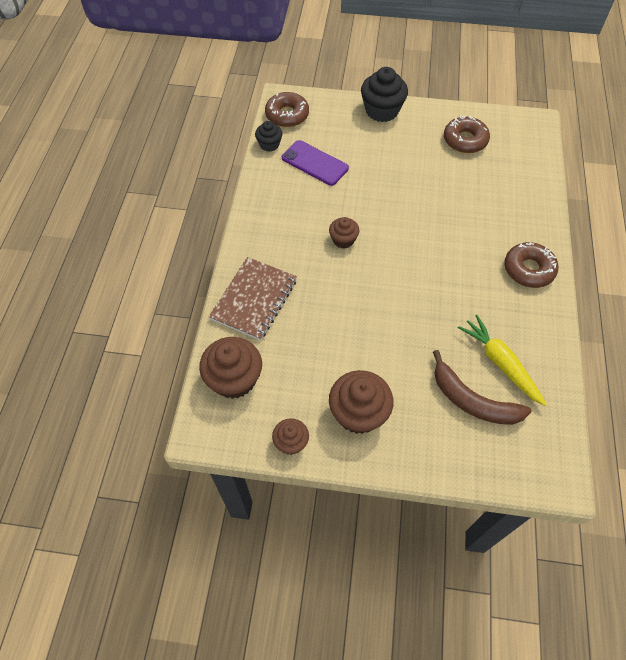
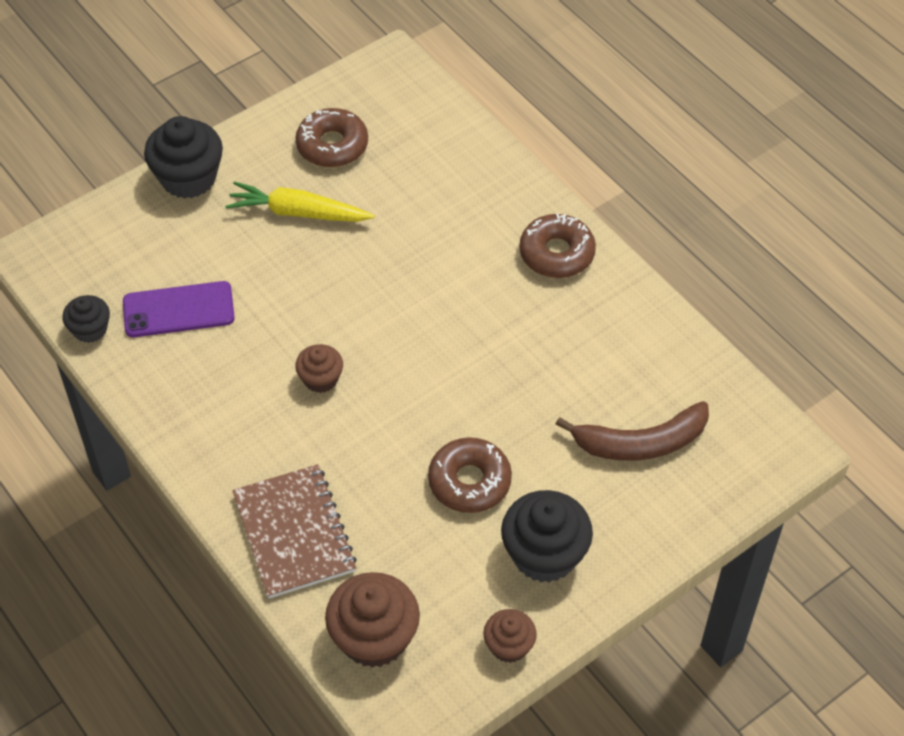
camera: 45 degrees left, 5 degrees down
brown donut [265,92,309,127] -> brown donut moved to [428,437,512,513]
brown cupcake [329,370,394,434] -> black cupcake [501,490,593,583]
yellow carrot [458,315,547,406] -> yellow carrot moved to [225,181,375,222]

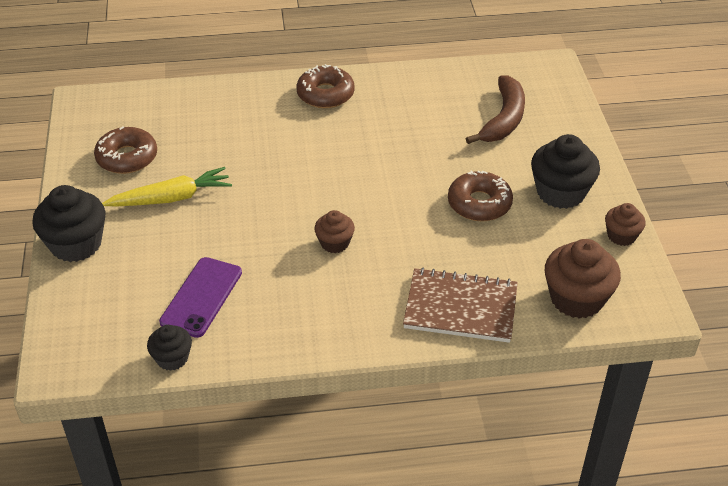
camera: 60 degrees left, 10 degrees down
yellow carrot [225,181,375,222] -> yellow carrot turned 150 degrees counterclockwise [102,167,232,207]

